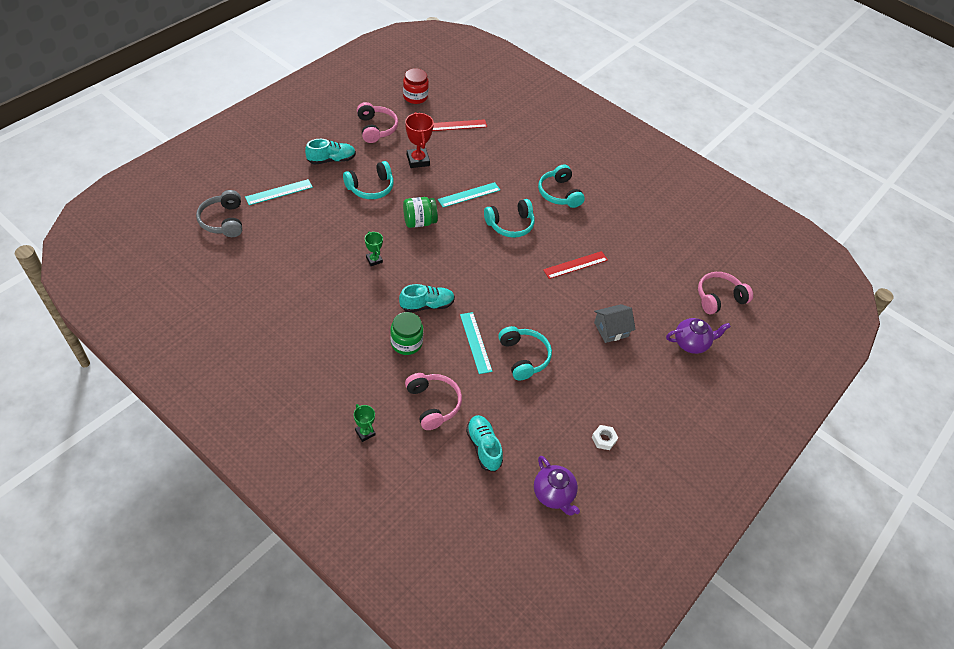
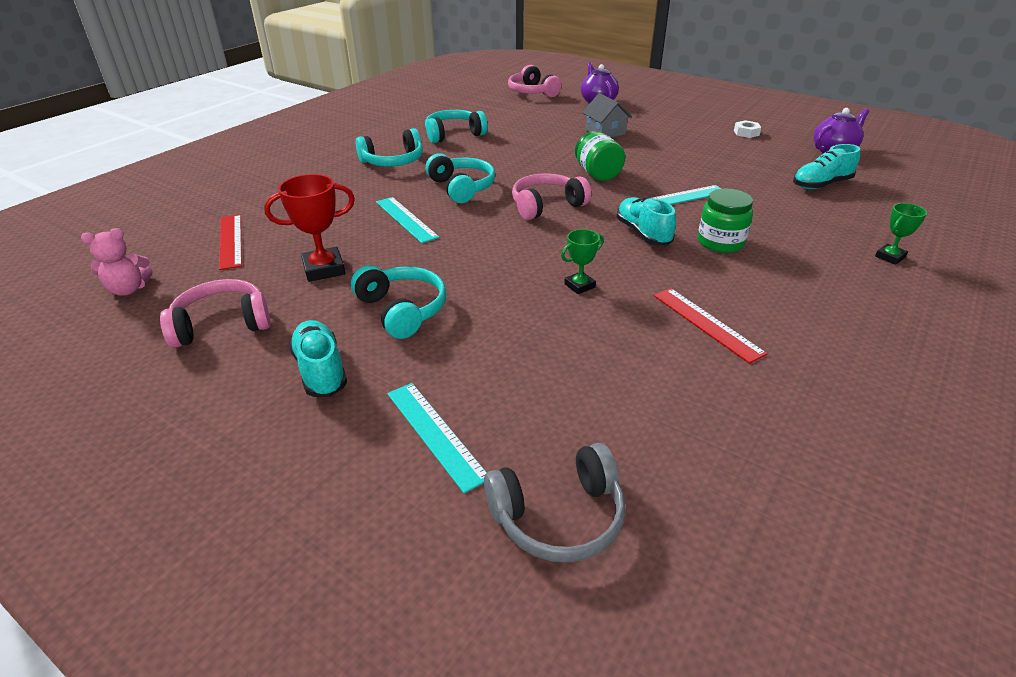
camera: 90 degrees left, 15 degrees down
red jar [403,68,429,104] -> pink teddy bear [81,228,152,296]
green jar [403,197,438,228] -> green jar moved to [575,131,625,181]
pink headphones [405,373,462,430] -> pink headphones moved to [512,173,591,220]
turquoise headphones [498,326,552,380] -> turquoise headphones moved to [425,110,488,143]
red ruler [543,251,608,279] -> red ruler moved to [654,288,767,364]

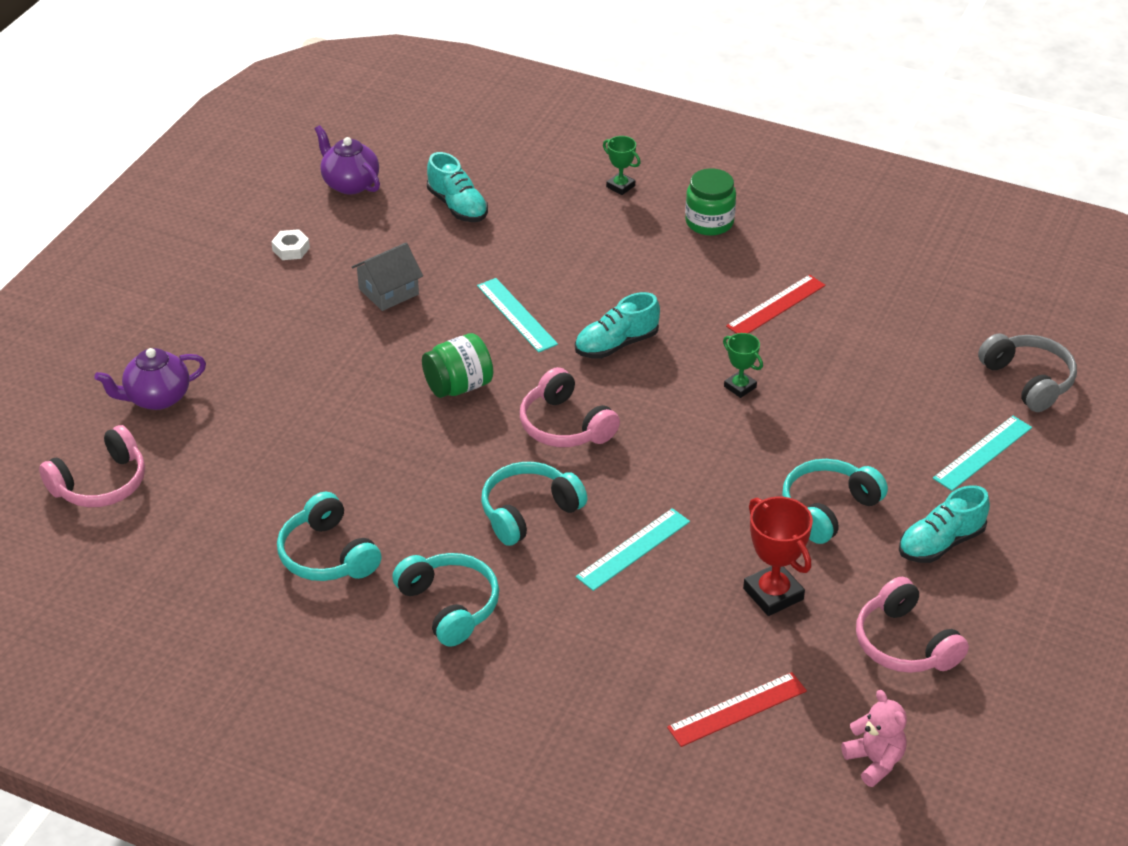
camera: 100 degrees left, 5 degrees up
grey house [582,93,632,137] -> grey house moved to [352,243,423,311]
green jar [698,188,753,253] -> green jar moved to [685,168,736,236]

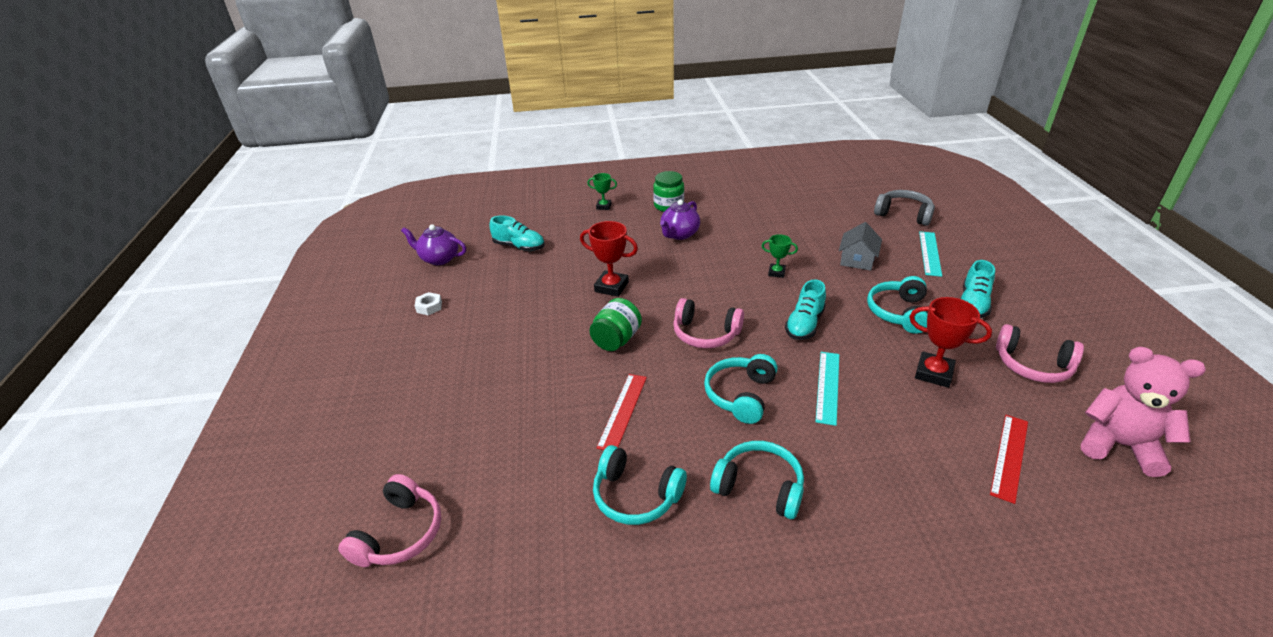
camera: 30 degrees left, 5 degrees down
purple teapot [94,348,206,410] -> purple teapot moved to [660,200,700,240]
grey house [352,243,423,311] -> grey house moved to [839,222,882,271]
turquoise ruler [477,278,558,353] -> red trophy [580,221,638,297]
turquoise shoe [575,292,660,359] -> turquoise shoe moved to [785,279,826,340]
red ruler [726,275,826,334] -> red ruler moved to [596,374,647,450]
pink teddy bear [841,690,907,787] -> pink teddy bear [1081,347,1206,477], size x1.69

